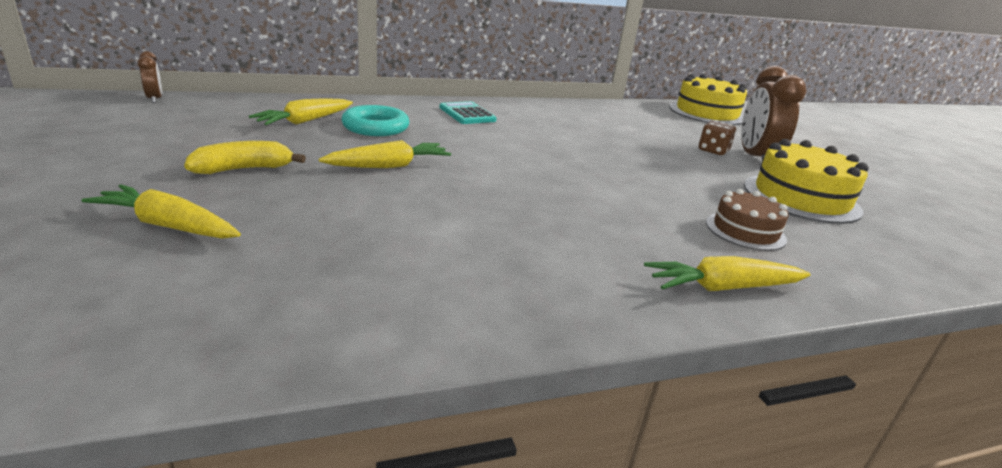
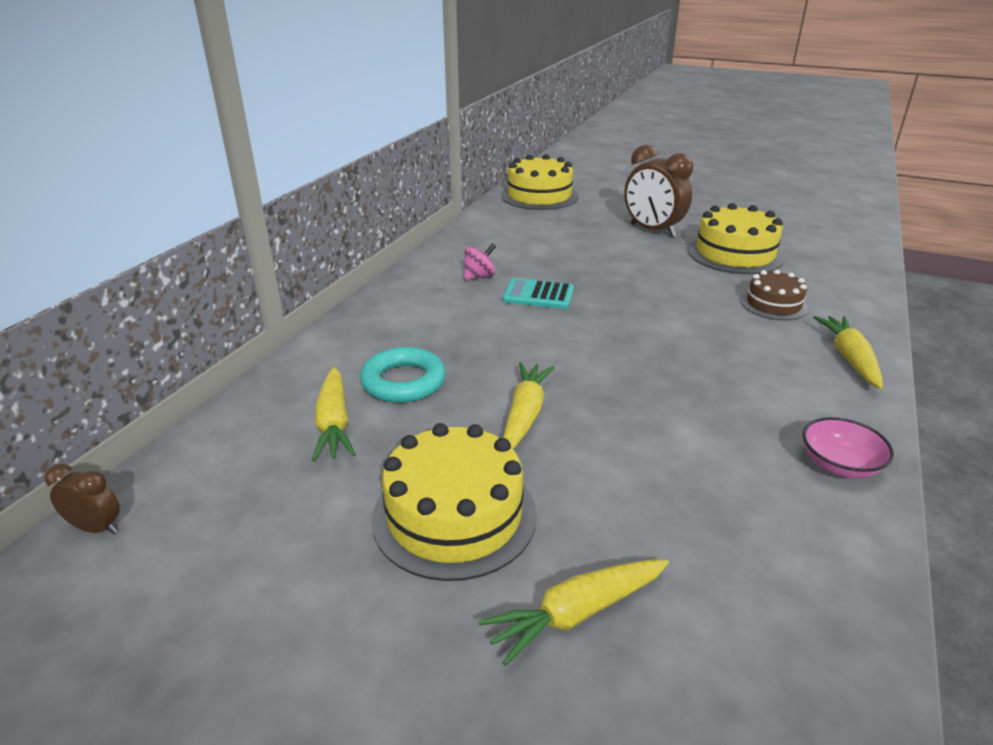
camera: 45 degrees left, 5 degrees up
yellow banana [184,141,306,174] -> yellow cake [372,423,537,581]
turquoise calculator [440,101,497,124] -> turquoise calculator moved to [503,278,574,309]
yellow carrot [644,256,811,291] -> yellow carrot turned 150 degrees clockwise [813,316,883,389]
brown dice [699,120,736,155] -> none
none -> pink spinning top [464,243,496,281]
none -> pink bowl [803,417,894,479]

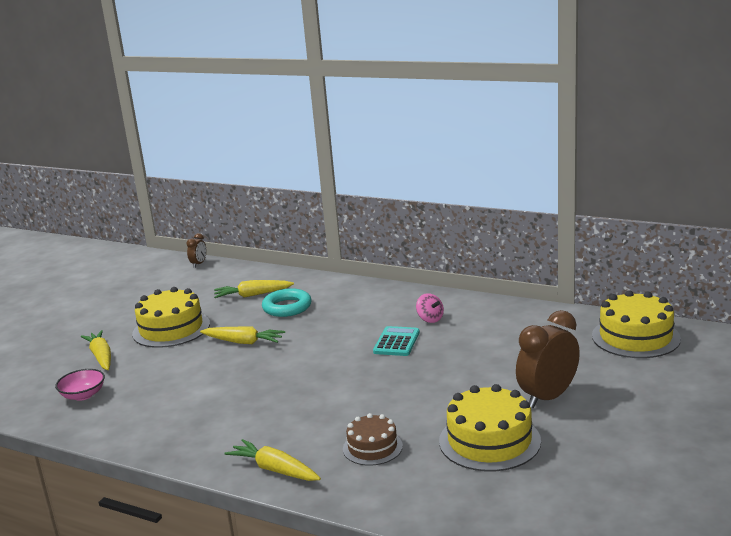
camera: 95 degrees right, 10 degrees down
pink bowl [803,417,894,479] -> pink bowl moved to [55,369,105,401]
yellow carrot [813,316,883,389] -> yellow carrot turned 150 degrees counterclockwise [224,439,321,481]

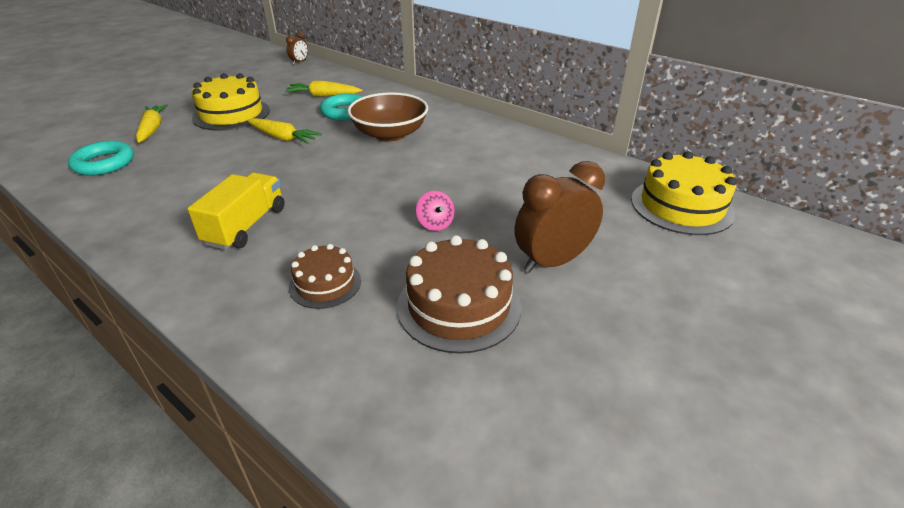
camera: 10 degrees right, 15 degrees up
pink bowl [55,369,105,401] -> turquoise ring [68,141,134,176]
yellow carrot [224,439,321,481] -> none
turquoise calculator [373,326,420,356] -> none
pink spinning top [416,293,444,323] -> pink spinning top moved to [416,191,455,231]
yellow cake [439,384,541,472] -> brown cake [397,235,521,354]
none -> yellow truck [188,173,285,250]
none -> brown bowl [347,92,428,142]

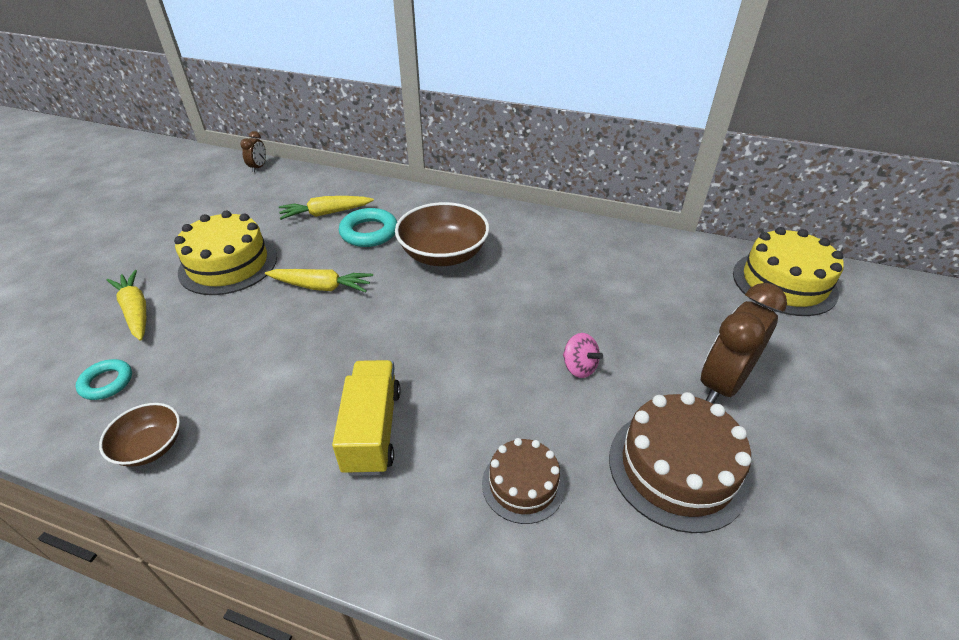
camera: 20 degrees left, 5 degrees up
turquoise ring [68,141,134,176] -> turquoise ring [75,359,132,400], size x0.64
none -> brown bowl [99,403,180,467]

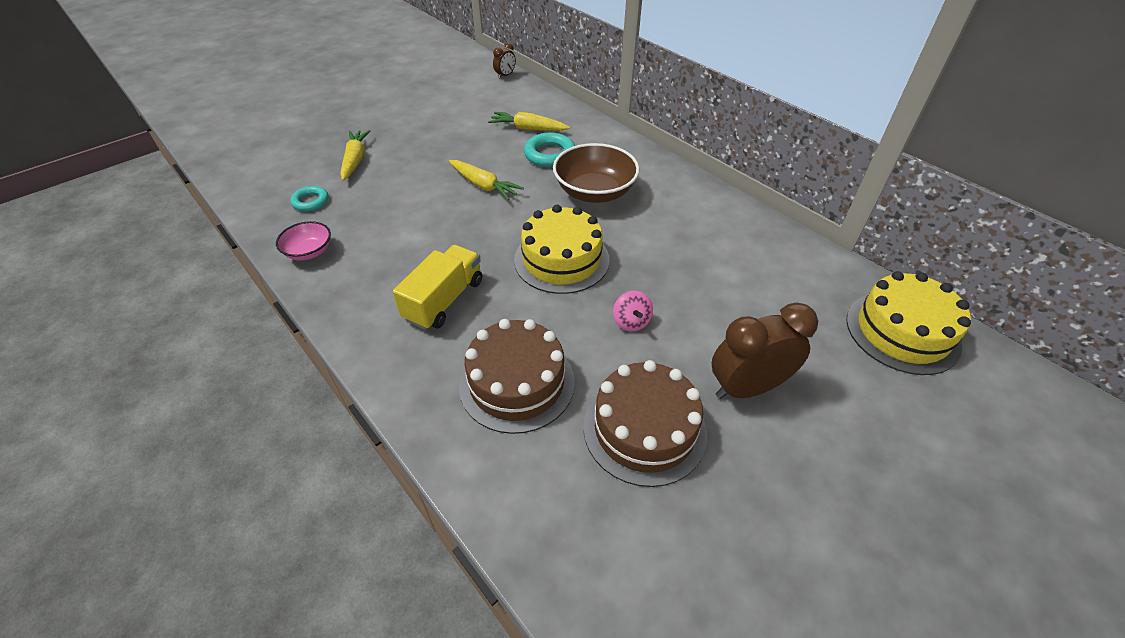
camera: 30 degrees right, 5 degrees up
brown bowl [99,403,180,467] -> pink bowl [276,221,331,261]
yellow cake [174,211,277,295] -> yellow cake moved to [514,205,610,294]
brown cake [482,438,565,524] -> brown cake [459,319,575,434], size x1.67

